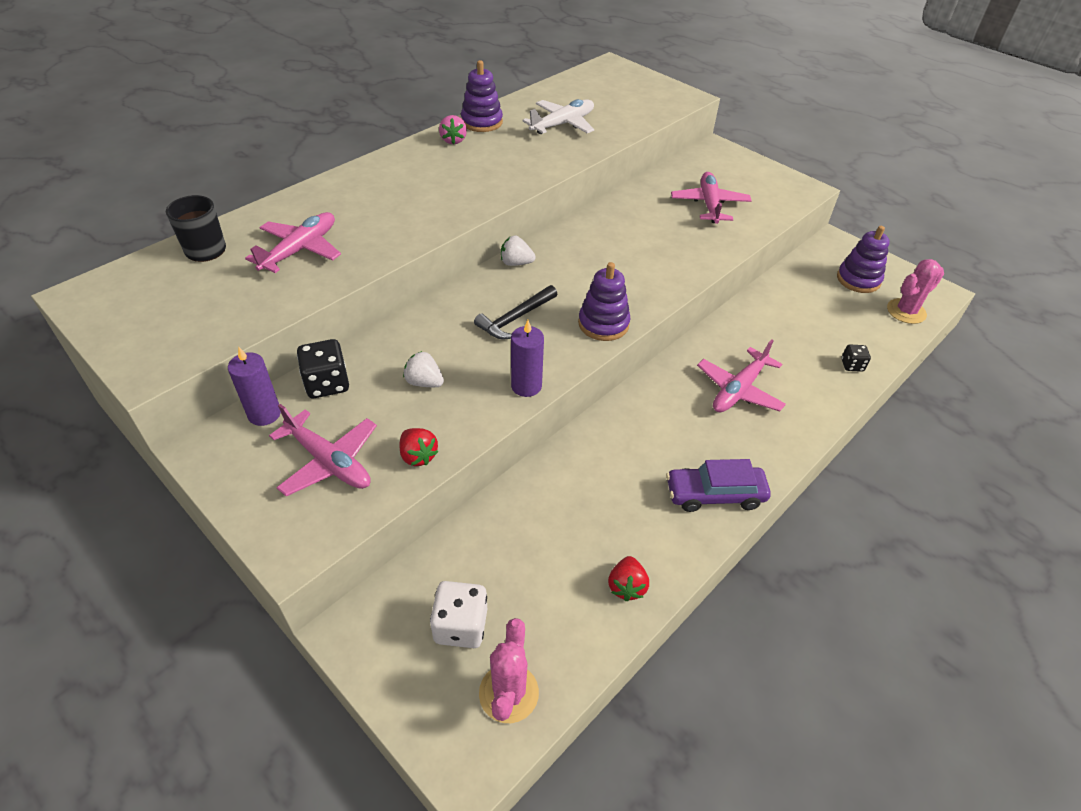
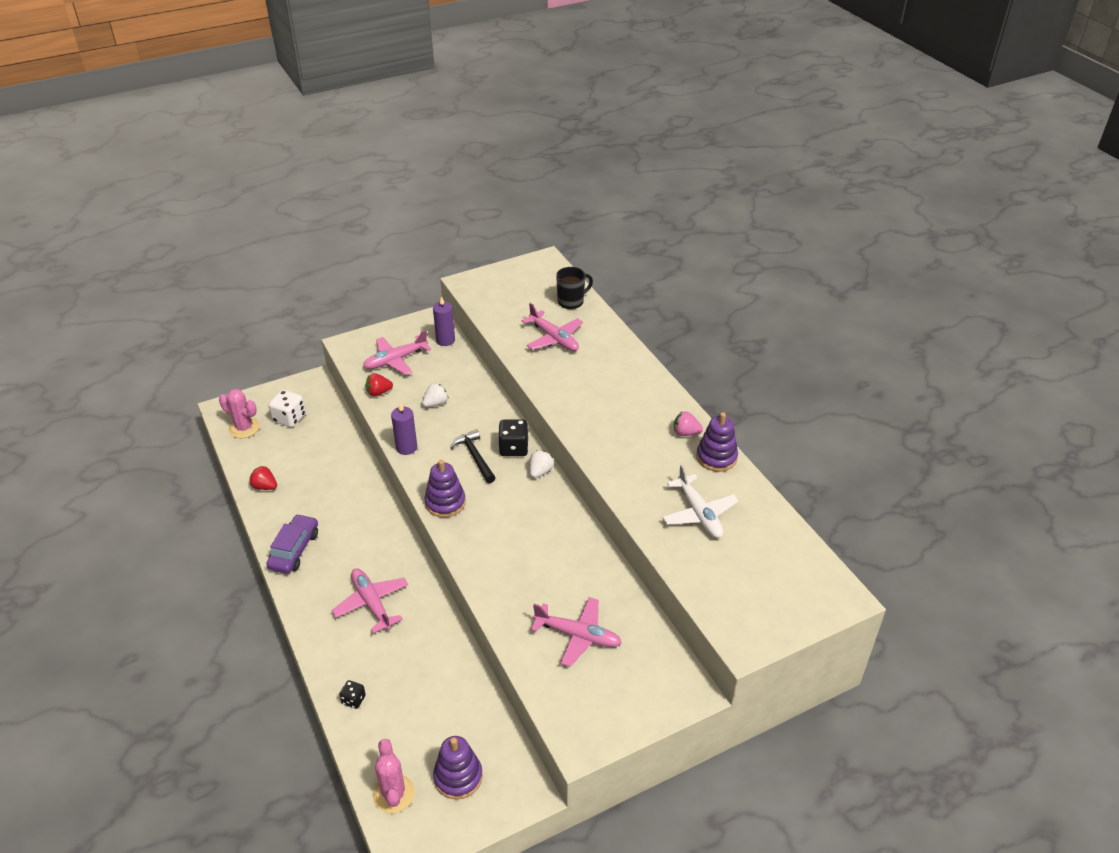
camera: 110 degrees right, 5 degrees down
black dice [297,339,349,398] -> black dice moved to [498,420,528,456]

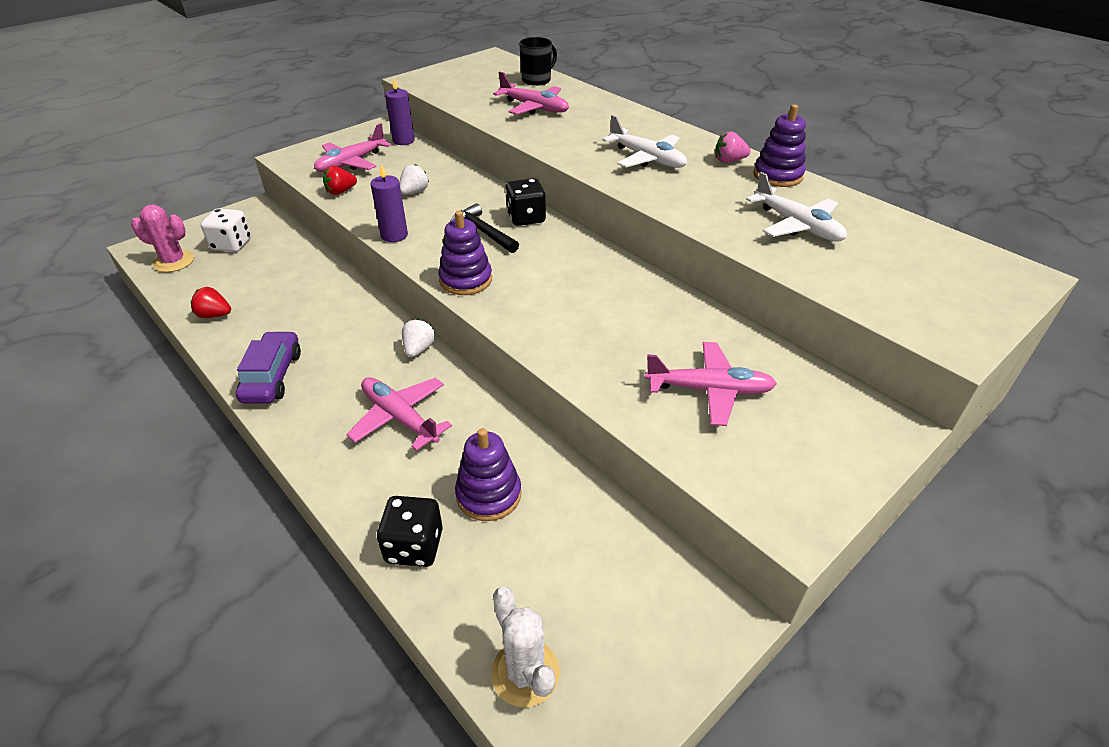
camera: 15 degrees left, 0 degrees up
black dice [339,680,366,709] -> black dice [377,496,443,567], size x1.75
pink cactus [373,739,415,814] -> white cactus [491,587,560,708]
purple stacking toy [433,736,483,800] -> purple stacking toy moved to [455,428,522,521]
white strawberry [530,450,554,478] -> white strawberry moved to [402,319,435,357]
none -> white plane [602,115,687,168]

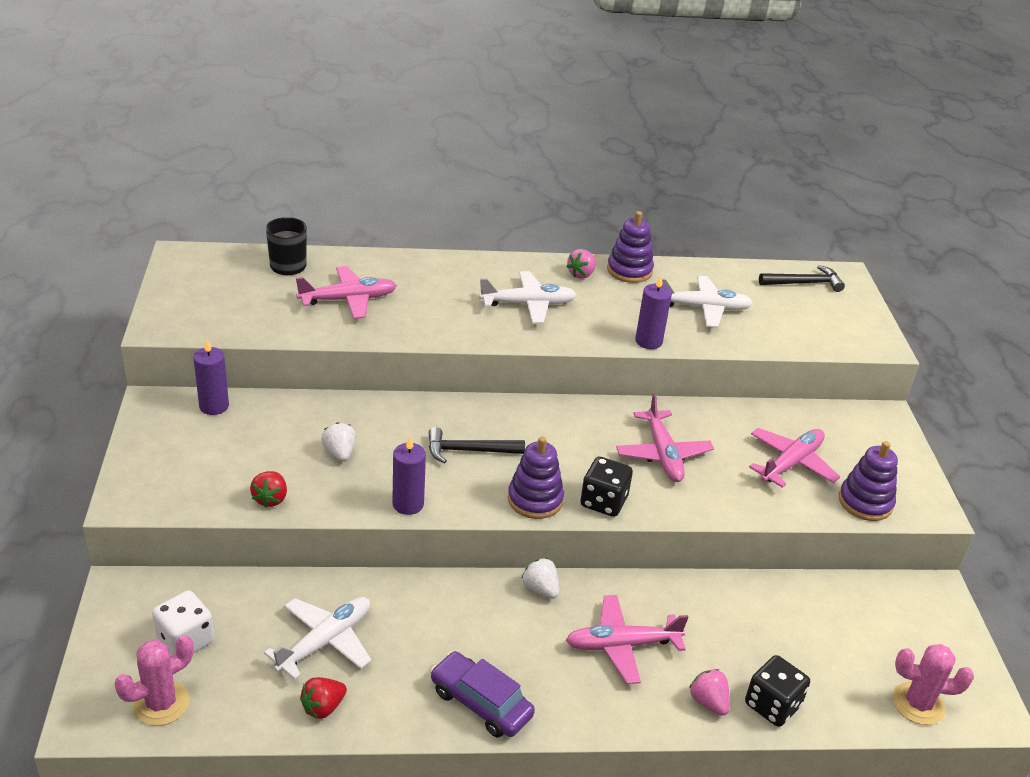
camera: 55 degrees left, 5 degrees down
pink plane [314,123,391,172] -> pink plane moved to [616,393,714,482]
purple stacking toy [455,428,522,521] -> purple stacking toy moved to [839,441,898,521]
white cactus [491,587,560,708] -> pink cactus [893,644,974,725]
black dice [505,178,546,226] -> black dice moved to [580,457,633,517]
none -> white plane [264,597,371,680]
none -> purple candle [635,275,672,349]
none -> pink strawberry [689,669,730,716]
none -> black hammer [759,265,845,292]

